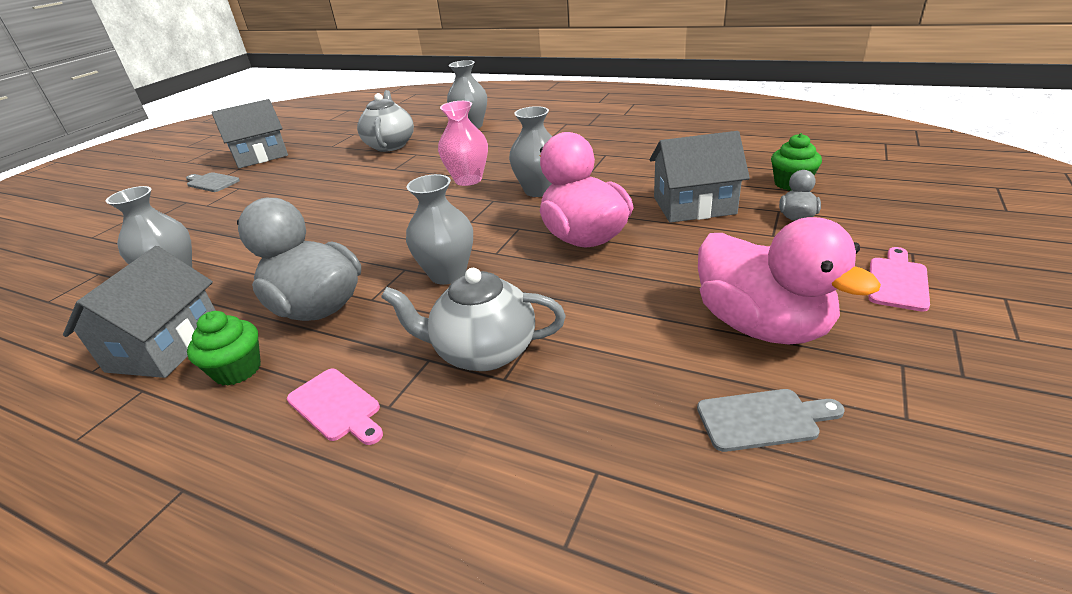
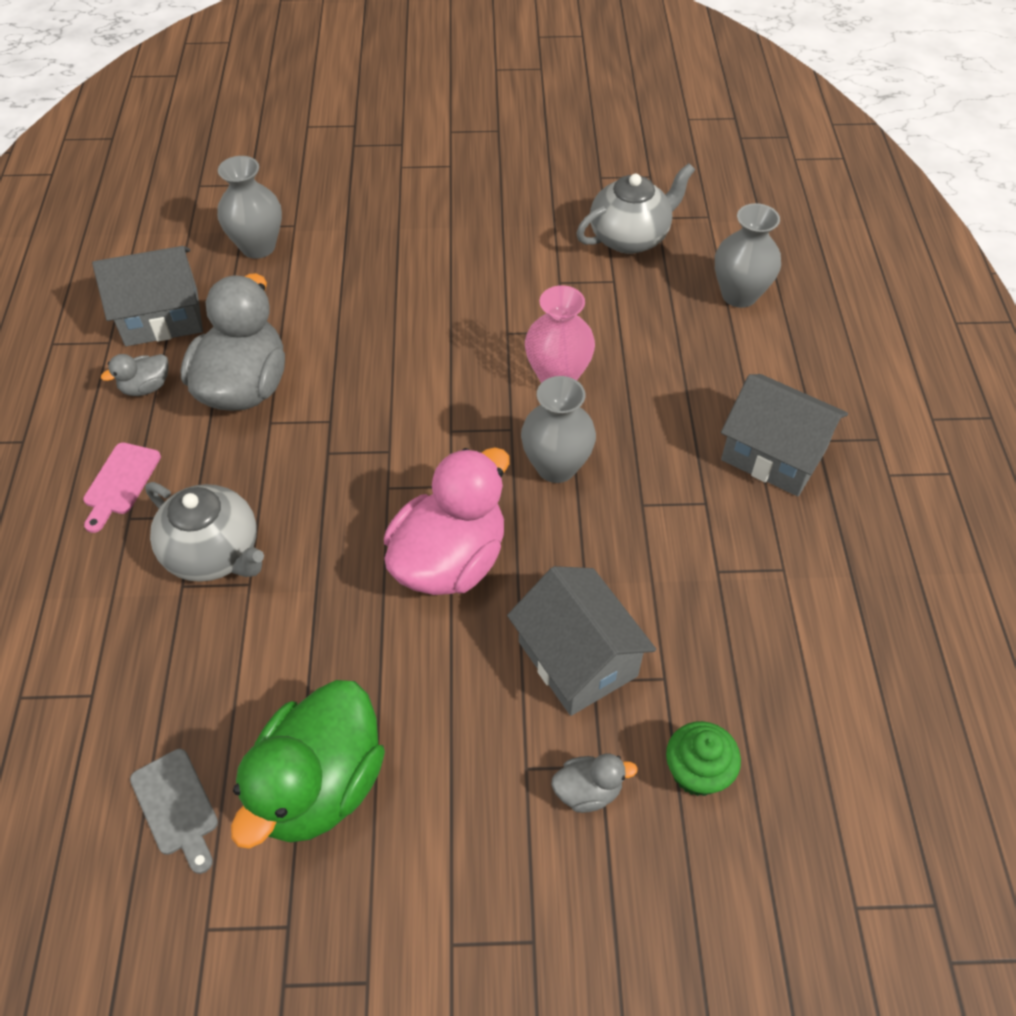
camera: 60 degrees right, 20 degrees up
grey cutting board [186,172,240,192] -> none
green cupcake [187,311,261,386] -> grey duck [101,354,169,396]
grey house [211,99,288,168] -> grey house moved to [721,374,848,496]
grey teapot [381,268,566,371] -> grey teapot turned 150 degrees clockwise [145,482,264,582]
grey vase [406,174,473,285] -> none
pink duck [698,217,881,345] -> green duck [231,680,385,849]
pink cutting board [868,247,930,312] -> none

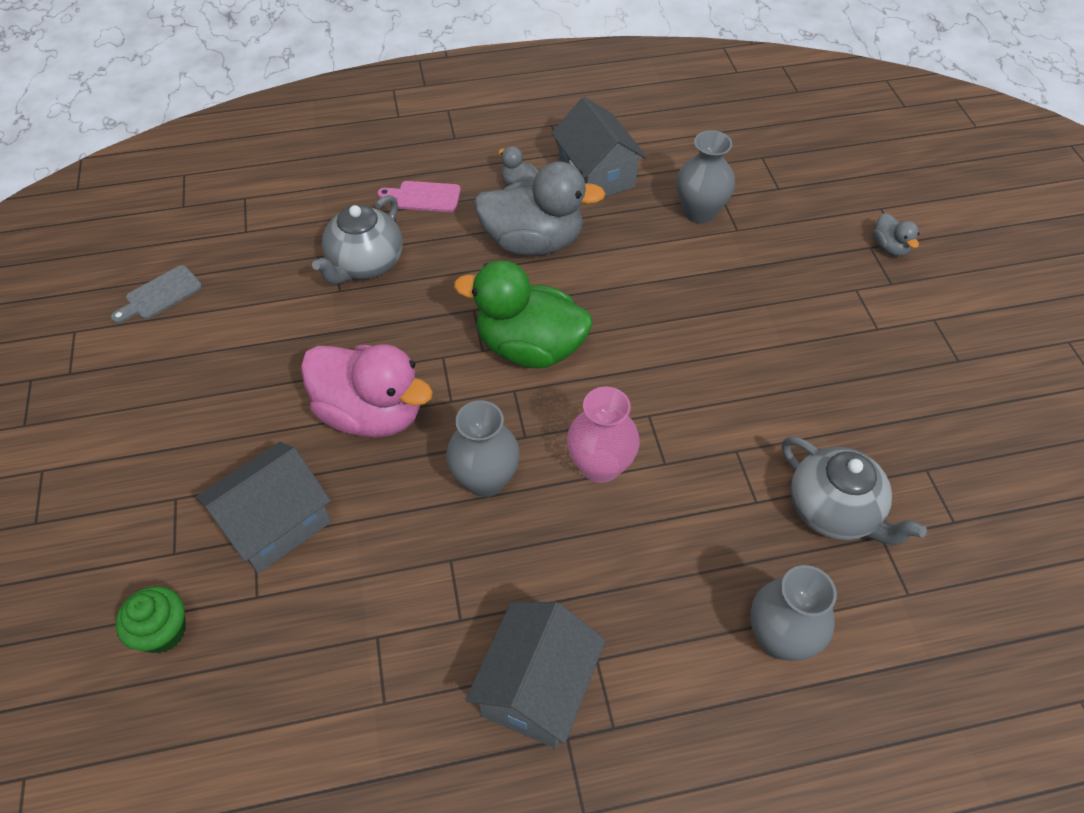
camera: 80 degrees right, 0 degrees up
green duck [231,680,385,849] -> green duck moved to [454,260,593,368]
grey duck [551,754,638,813] -> grey duck moved to [873,213,919,256]

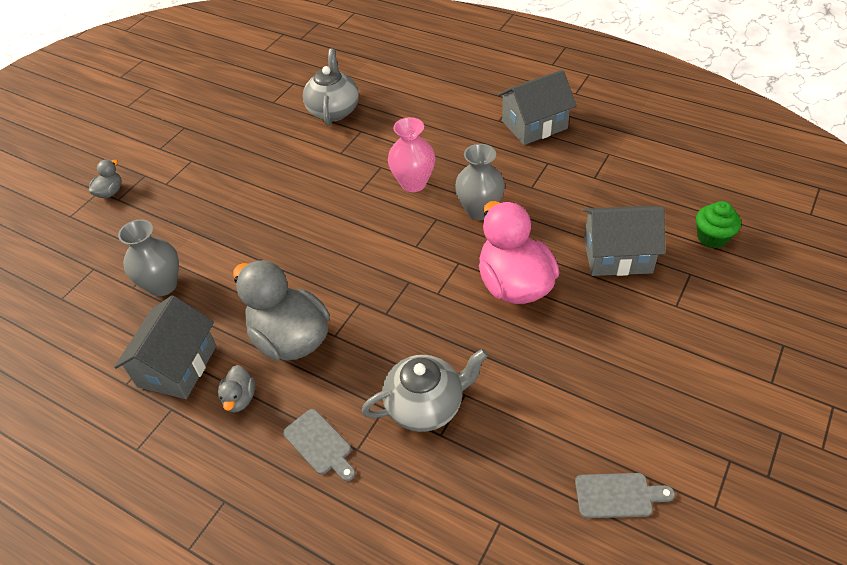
camera: 135 degrees left, 5 degrees down
pink cutting board [378,181,461,212] -> grey cutting board [283,409,355,481]
green duck [454,260,593,368] -> none
grey vase [750,565,837,661] -> none

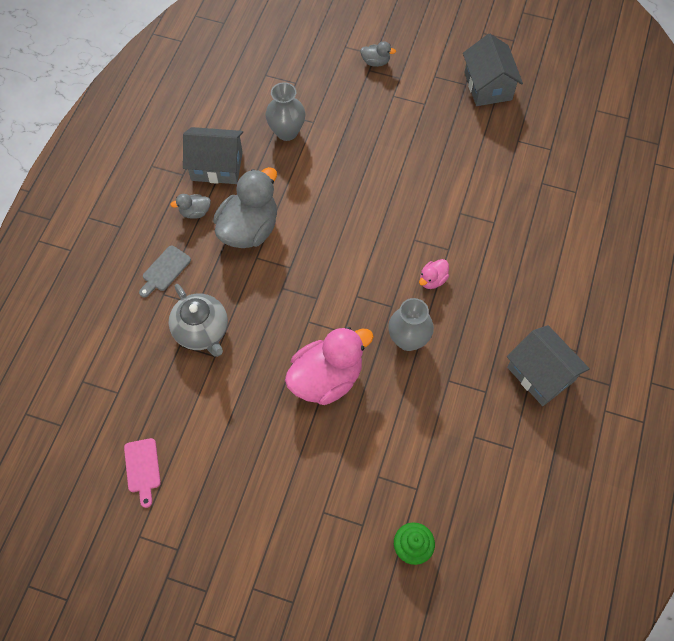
camera: 75 degrees right, 15 degrees up
grey teapot [303,49,359,126] -> none
pink vase [388,117,435,192] -> pink duck [419,259,449,289]
grey cutting board [575,473,675,518] -> pink cutting board [124,438,161,508]
grey house [583,206,665,276] -> grey house moved to [463,34,523,106]

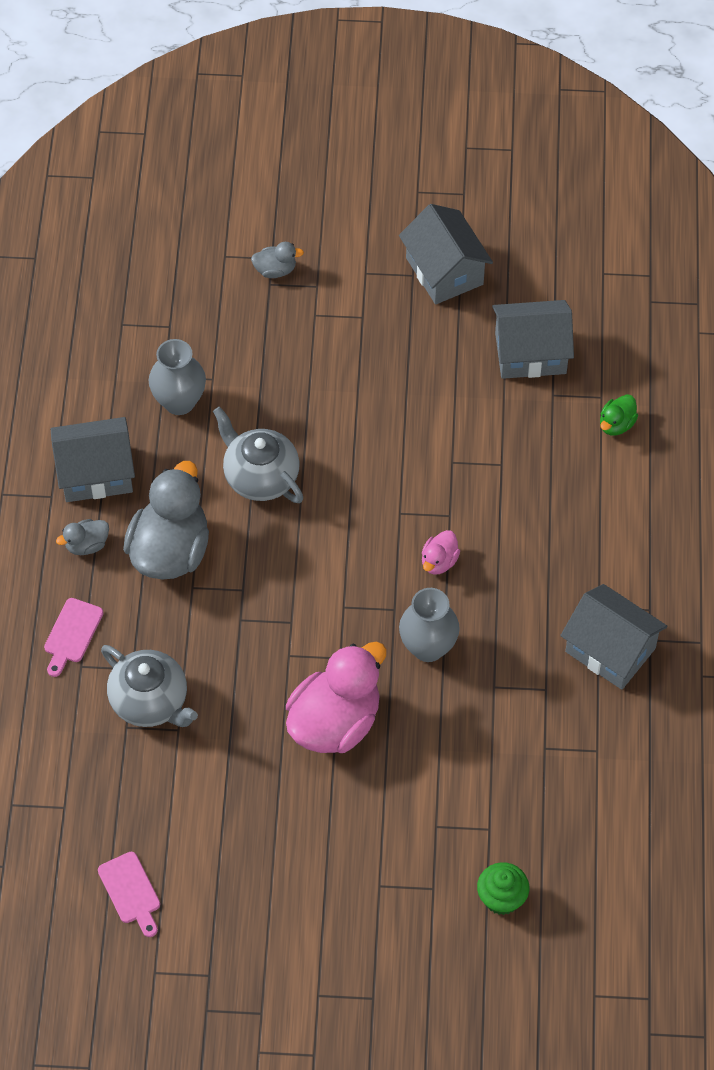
camera: 15 degrees left, 5 degrees down
grey cutting board [139,246,191,298] -> pink cutting board [44,598,103,677]
none -> grey teapot [213,407,303,503]
none -> grey house [492,300,574,379]
none -> green duck [600,394,638,436]

